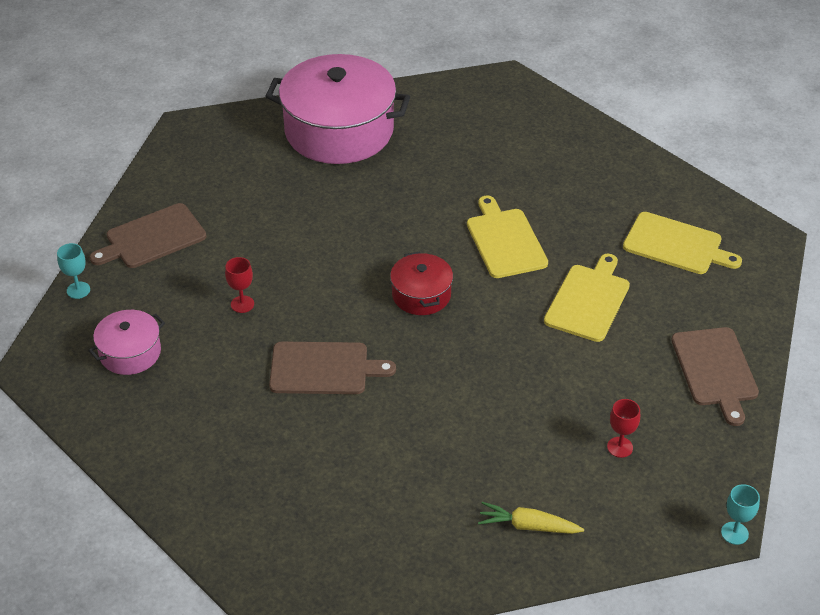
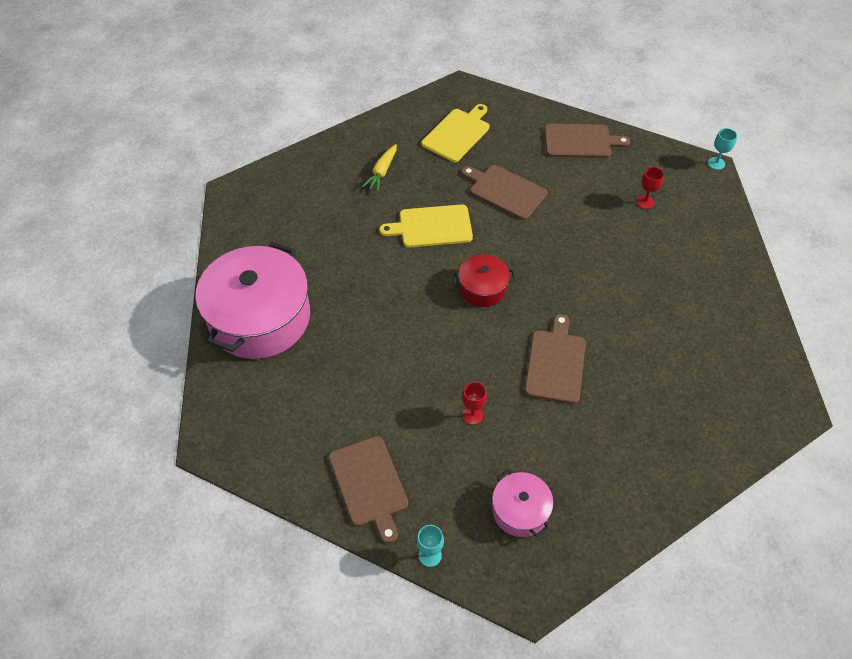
camera: 80 degrees left, 10 degrees up
yellow carrot [478,502,584,534] -> yellow carrot moved to [362,144,397,192]
yellow cutting board [544,254,630,342] -> brown cutting board [461,165,547,220]

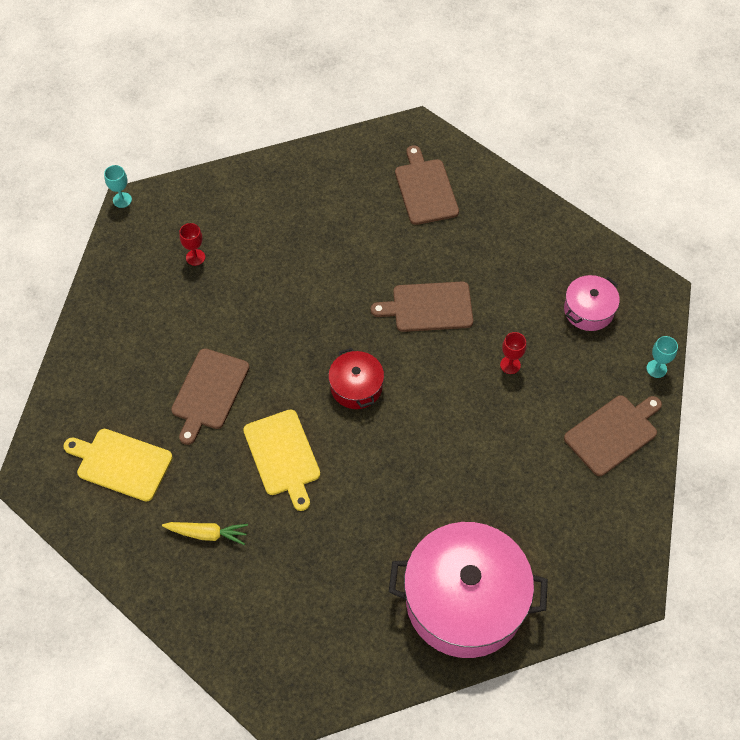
camera: 105 degrees left, 5 degrees up
brown cutting board [544,124,630,158] -> brown cutting board moved to [395,145,459,225]

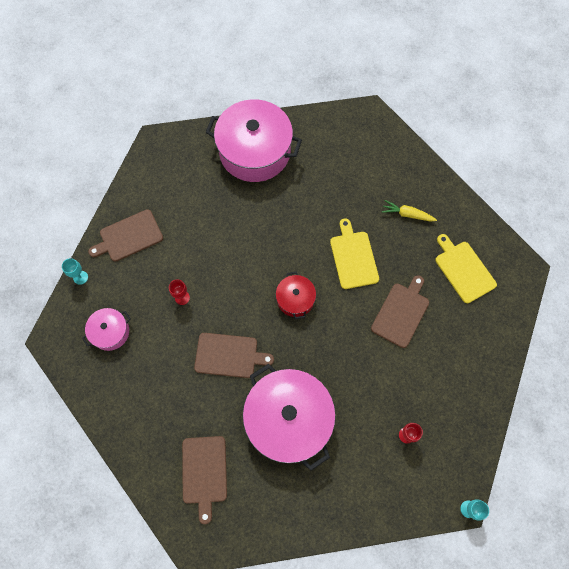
camera: 170 degrees left, 10 degrees up
yellow cutting board [63,429,173,502] -> yellow cutting board turned 150 degrees counterclockwise [435,234,497,303]
none -> pink pot [243,363,336,471]

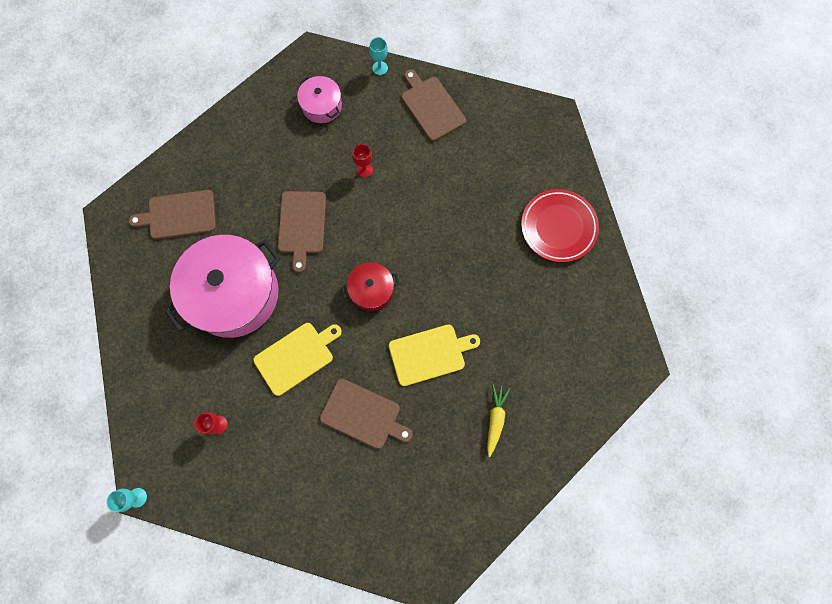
camera: 85 degrees right, 5 degrees up
pink pot [206,99,302,182] -> red plate [521,189,599,262]
yellow cutting board [435,234,497,303] -> yellow cutting board moved to [254,323,342,396]

